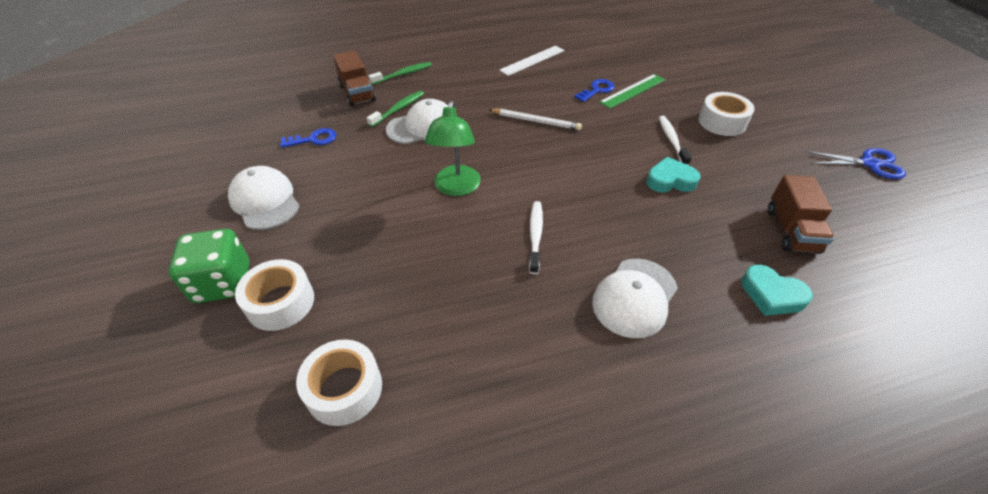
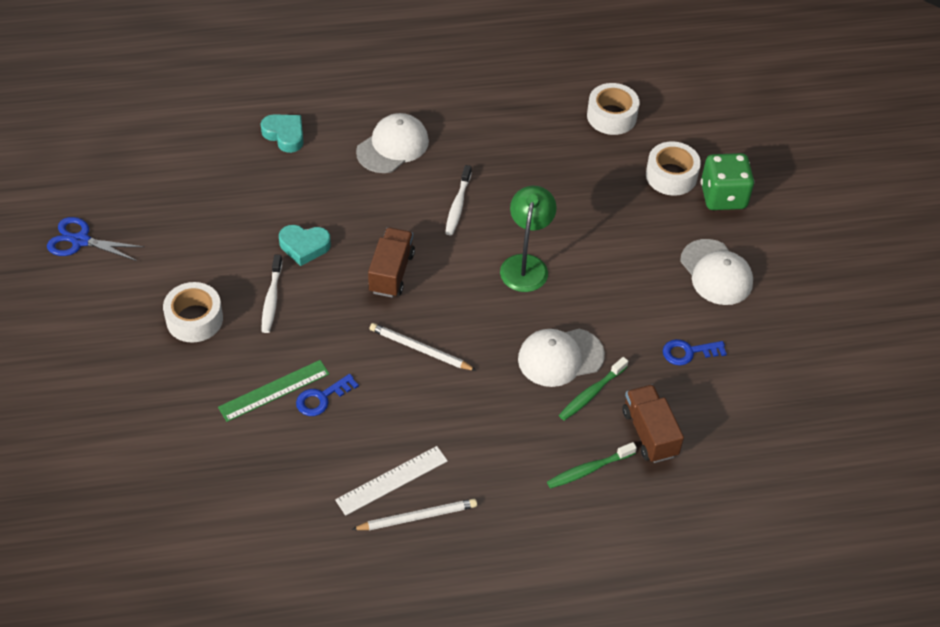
camera: 175 degrees left, 5 degrees up
brown truck [768,175,834,254] -> brown truck moved to [368,228,415,298]
none -> white pencil [351,499,477,530]

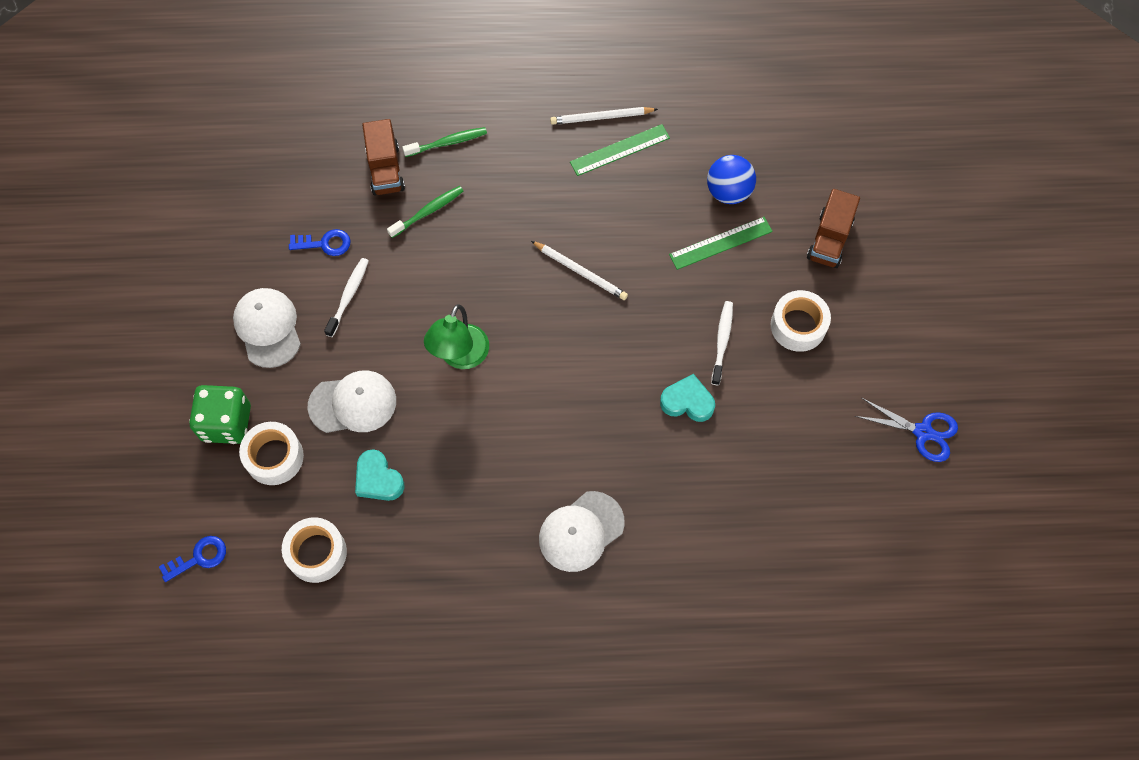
camera: 170 degrees left, 15 degrees up
turquoise heart [261,114,303,153] -> turquoise heart moved to [355,449,405,501]
blue key [296,374,359,416] -> blue key moved to [159,536,226,582]
white ruler [335,446,448,516] -> green ruler [570,124,670,176]
brown truck [368,228,415,298] -> brown truck moved to [807,189,860,268]
white toothbrush [445,165,472,235] -> white toothbrush moved to [324,258,369,337]
white cap [518,329,605,387] -> white cap moved to [307,370,396,433]
none -> blue ball [707,155,756,204]

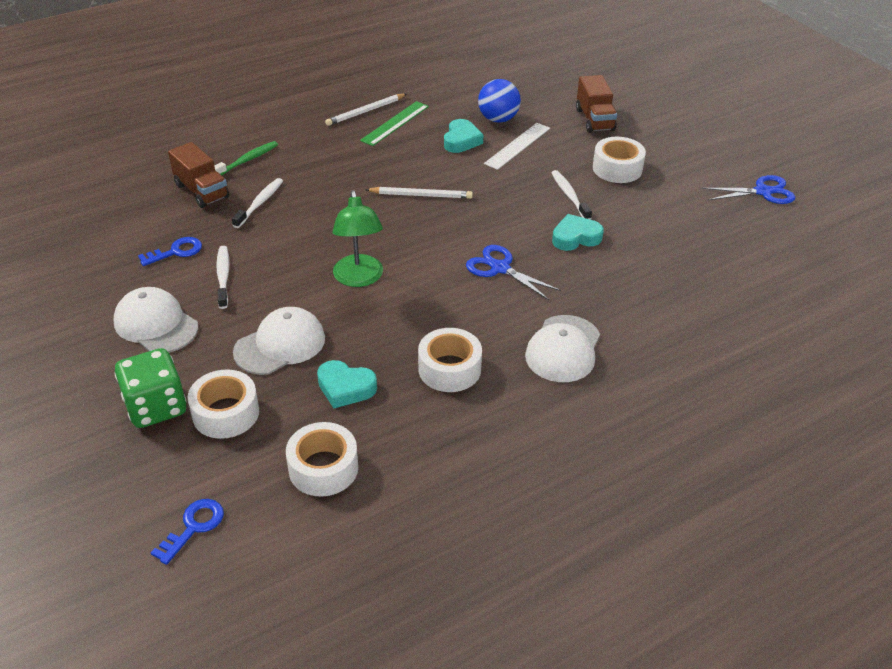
camera: 30 degrees left, 25 degrees down
green toothbrush [387,186,463,238] -> white toothbrush [232,178,283,228]
green ruler [669,217,773,270] -> white ruler [484,123,550,170]
none -> white tape [418,328,482,392]
none -> turquoise heart [444,119,483,153]
none -> blue scissors [466,245,561,300]

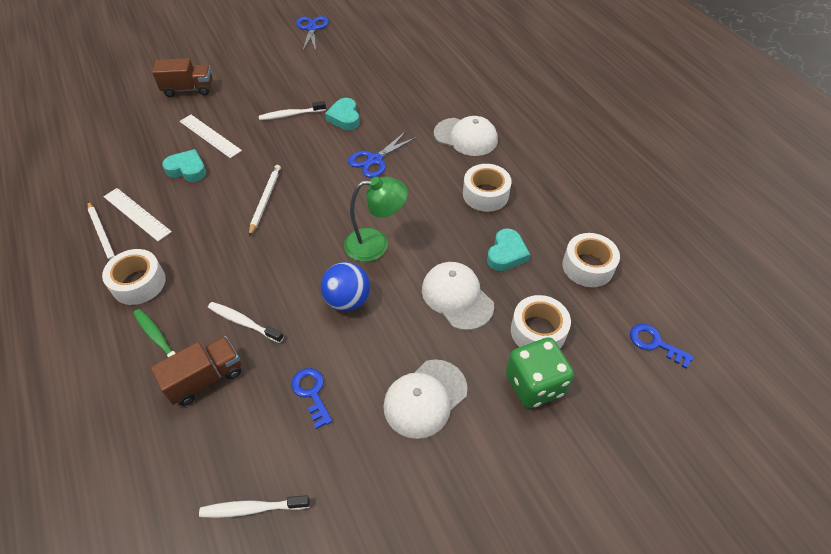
camera: 85 degrees left, 10 degrees up
white toothbrush [216,246,229,309] -> white toothbrush moved to [199,495,309,518]
green ruler [360,101,429,146] -> white ruler [103,188,172,241]
blue ball [478,79,521,123] -> blue ball moved to [321,262,370,311]
white tape [593,137,646,183] -> white tape moved to [102,249,166,305]

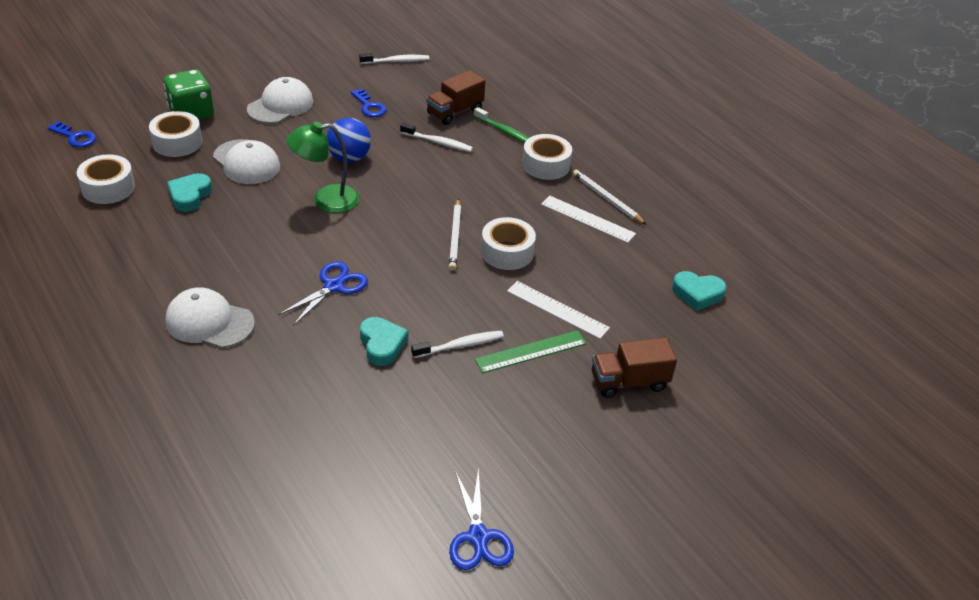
camera: 170 degrees right, 10 degrees down
turquoise heart [162,149,206,182] -> turquoise heart moved to [672,271,726,311]
white tape [463,164,512,212] -> white tape moved to [481,217,536,270]
none -> green ruler [475,330,587,373]

